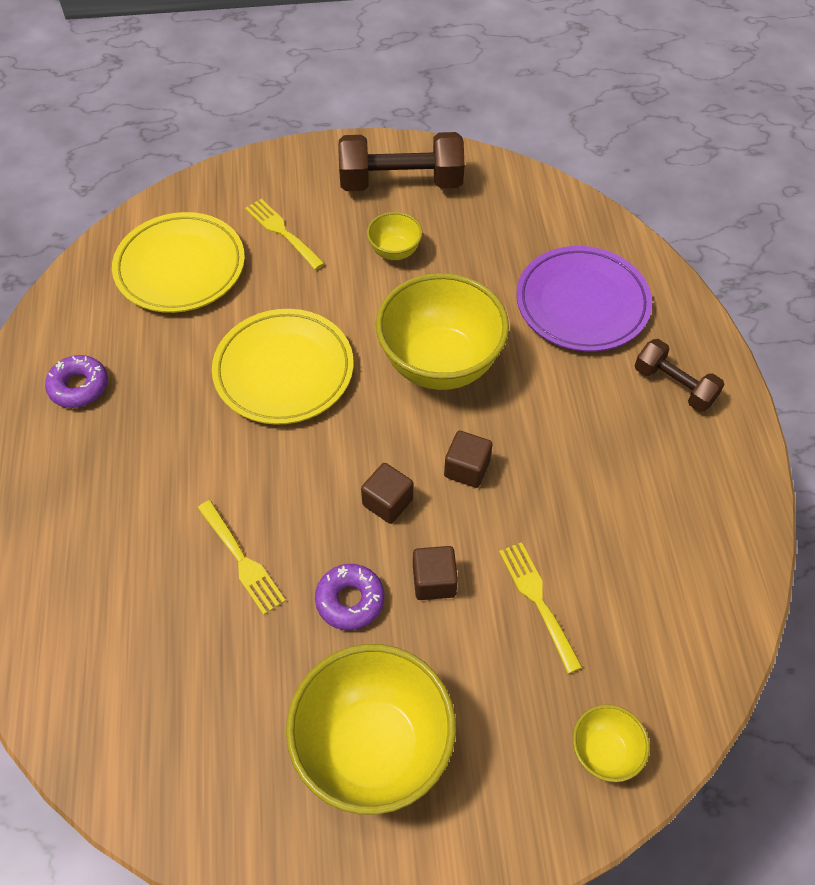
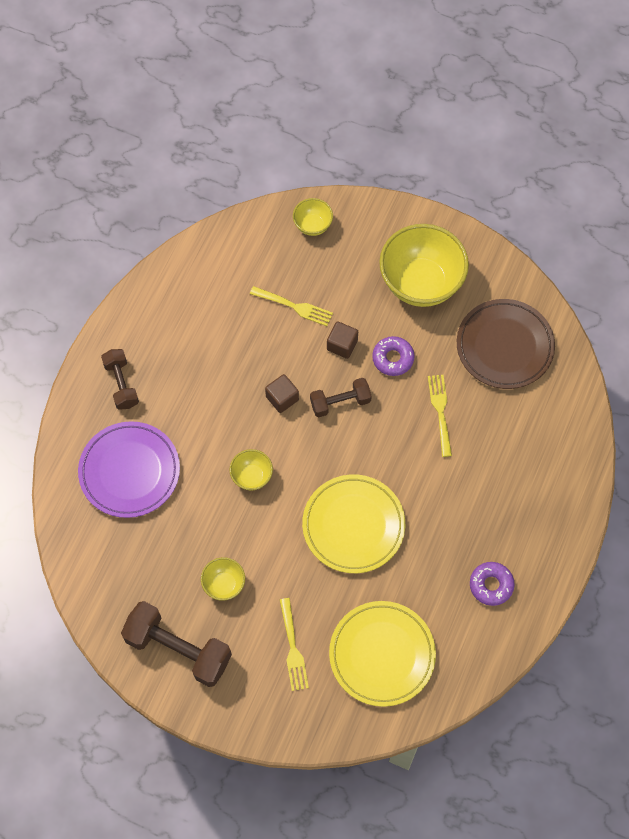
camera: 150 degrees left, 10 degrees up
brown cube [361,463,413,524] -> brown dumbbell [310,378,372,417]
yellow bowl [376,273,509,390] -> yellow bowl [230,449,273,491], size x0.47
yellow fork [499,542,582,674] -> yellow fork turned 75 degrees counterclockwise [250,286,333,326]
none -> brown plate [457,299,555,389]

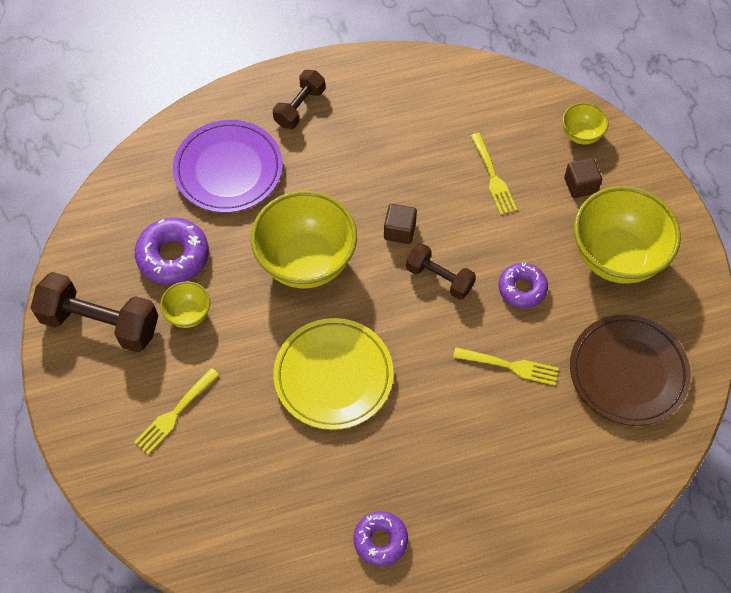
camera: 50 degrees right, 5 degrees down
brown dumbbell [121,601,232,687] -> brown dumbbell turned 60 degrees counterclockwise [31,272,158,352]
yellow bowl [230,449,273,491] -> yellow bowl [251,191,357,289], size x2.14
brown cube [327,321,358,359] -> brown cube moved to [564,158,602,198]
yellow plate [329,601,436,707] -> none
yellow fork [428,375,452,457] -> yellow fork turned 60 degrees clockwise [453,347,559,386]
none -> purple donut [135,217,209,285]

